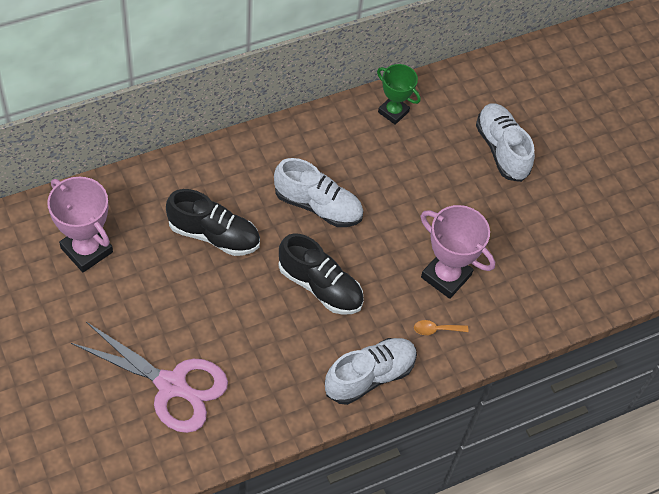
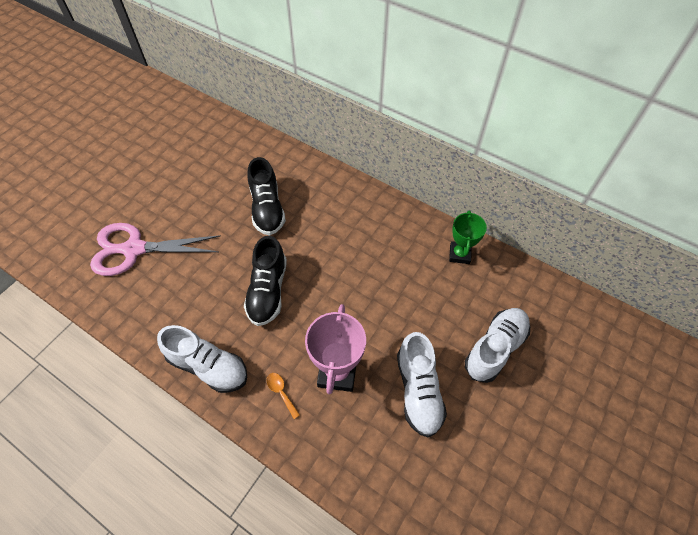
camera: 65 degrees right, 0 degrees up
pink trophy [47,177,113,272] -> none
pink scissors [71,322,228,433] -> pink scissors turned 90 degrees clockwise [90,223,221,276]
white shoe [274,158,363,227] -> white shoe moved to [397,332,447,437]

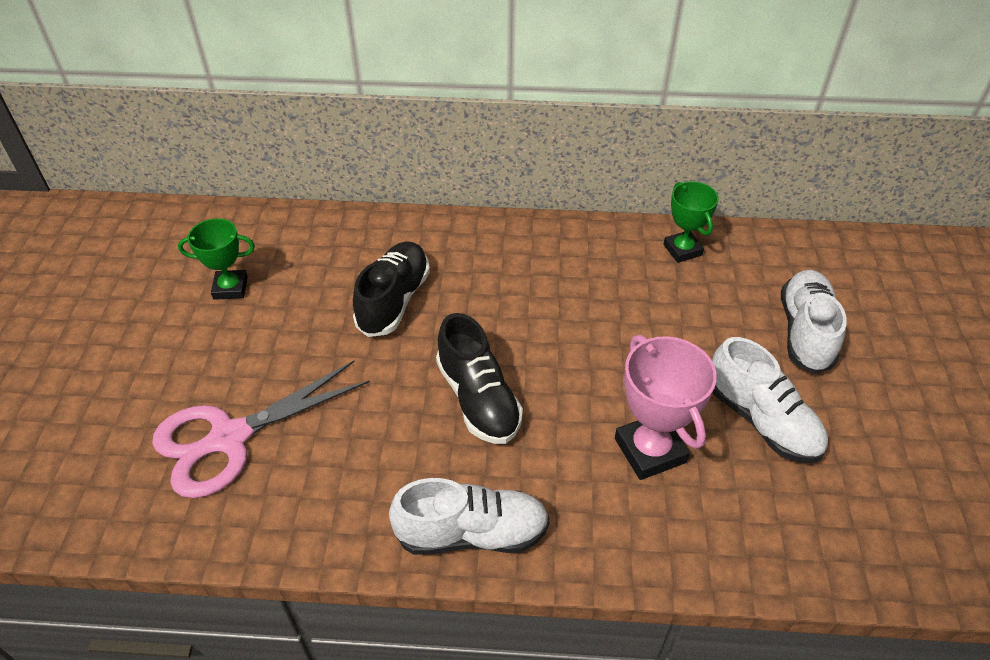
camera: 30 degrees left, 10 degrees down
black shoe [247,157,286,235] -> black shoe turned 120 degrees counterclockwise [353,242,430,337]
orange spoon [267,373,300,419] -> none
none -> green trophy [178,218,255,300]

